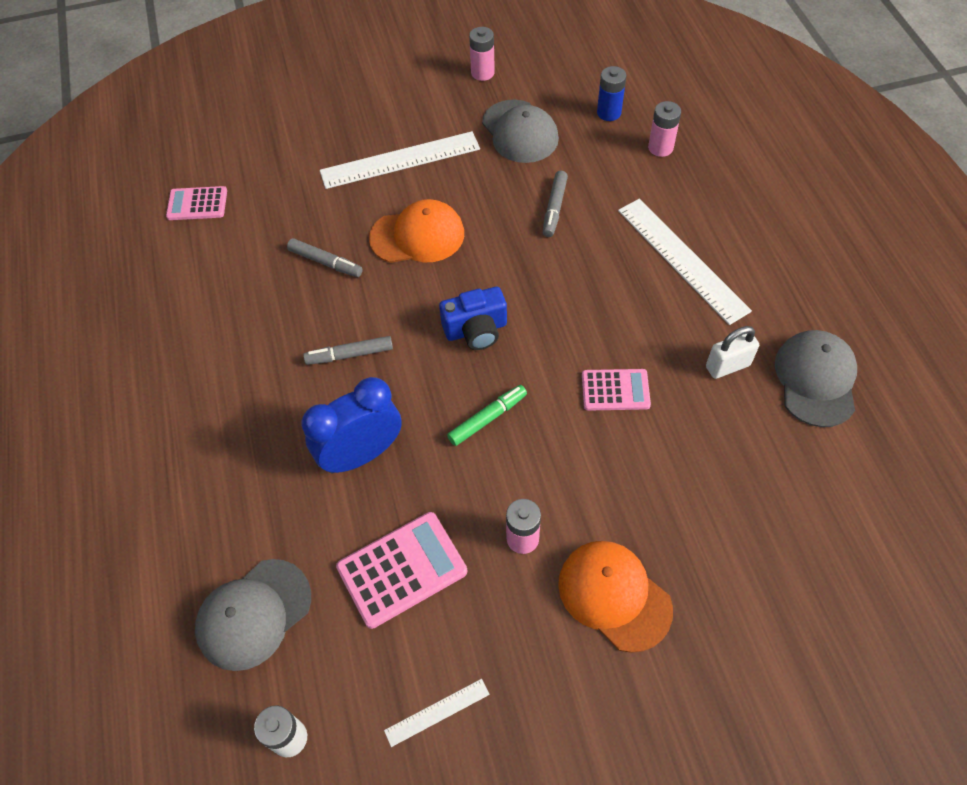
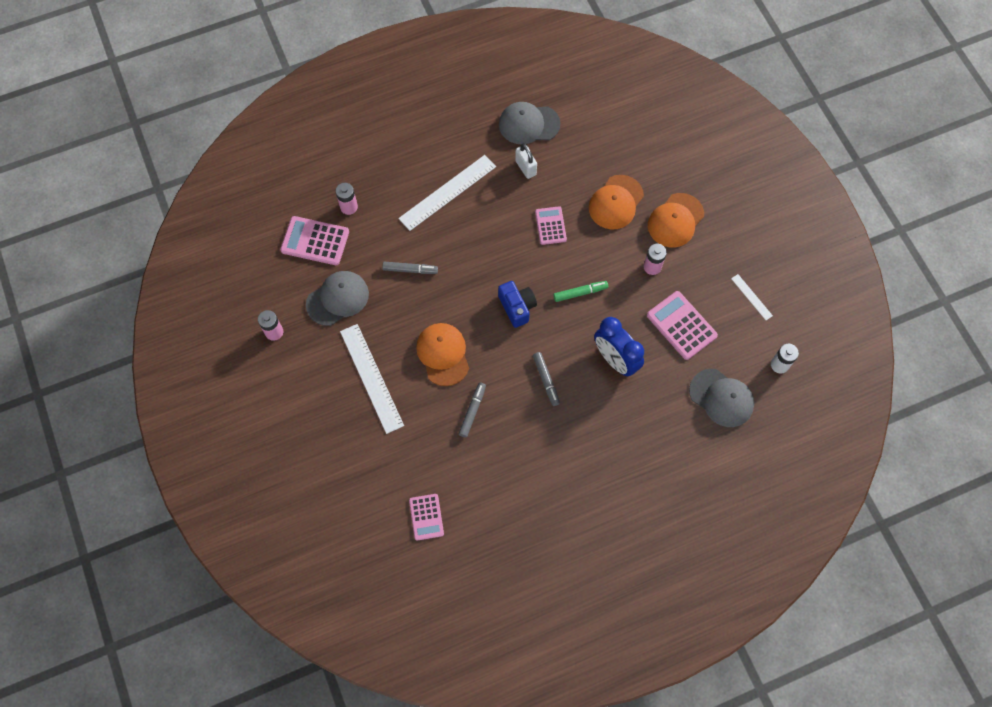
camera: 100 degrees left, 10 degrees up
green marker [447,385,527,446] -> green marker turned 120 degrees clockwise [553,281,608,302]
blue battery [597,66,626,121] -> pink calculator [280,216,349,265]
none -> orange cap [589,175,644,230]

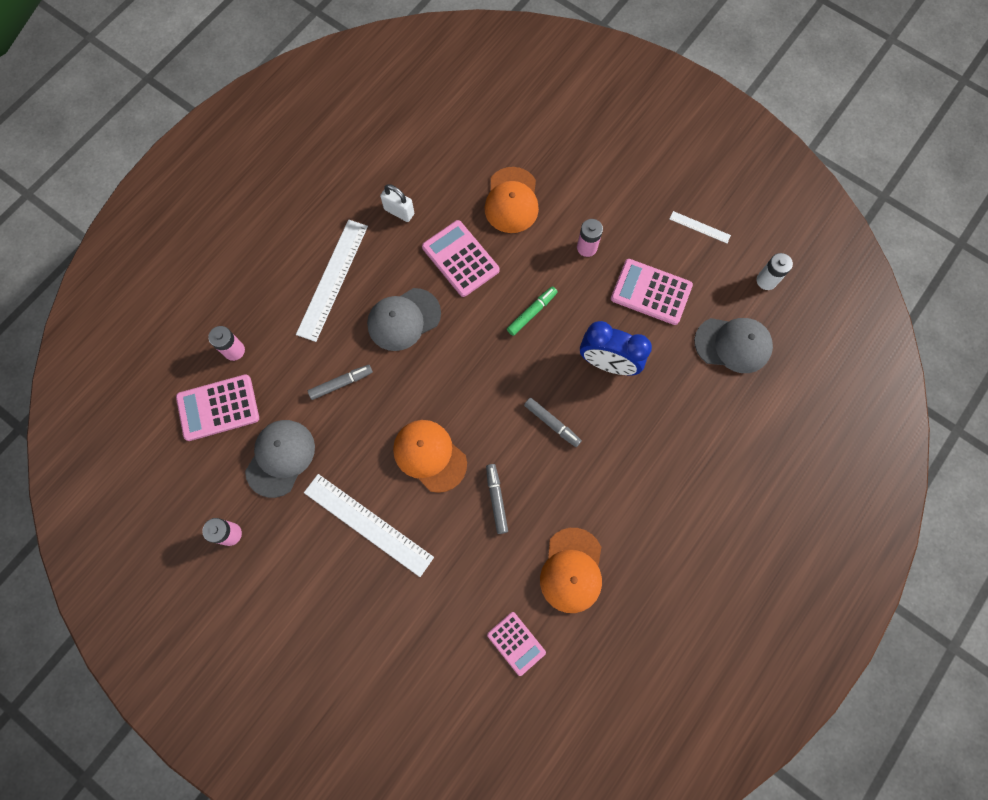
camera: 30 degrees left, 5 degrees up
blue camera [498,281,537,328] -> none
grey cap [499,102,560,144] -> grey cap moved to [367,288,441,351]
pink calculator [535,206,567,245] -> pink calculator [422,220,500,297], size x1.55
orange cap [648,193,704,247] -> orange cap moved to [540,528,602,613]

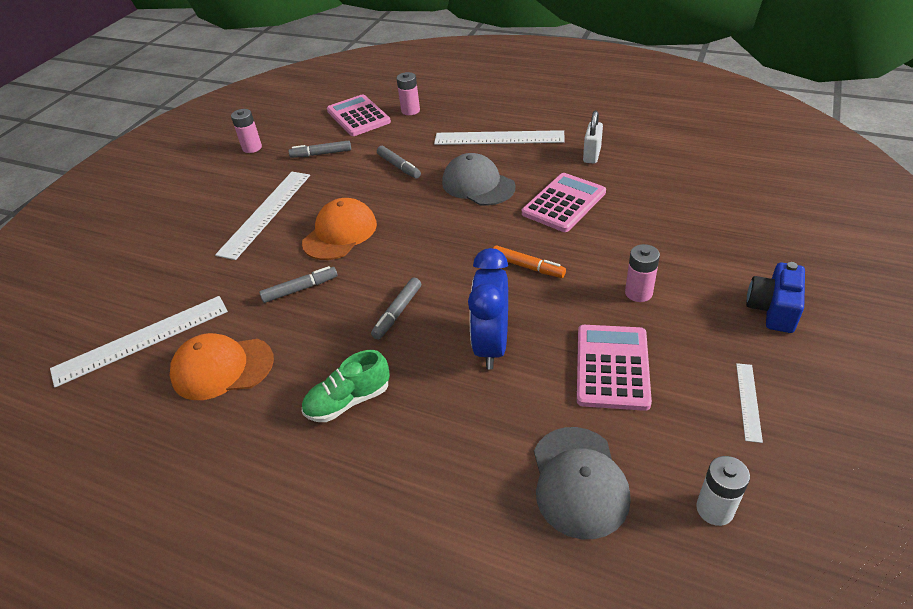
camera: 80 degrees right, 30 degrees down
grey cap [245,420,315,498] -> grey marker [289,140,351,158]
orange cap [484,167,539,233] -> none
pink calculator [487,612,546,676] -> white ruler [50,296,228,387]
green marker [507,286,558,336] -> orange marker [493,246,566,278]
none -> green shoe [302,350,390,422]
none -> blue camera [746,262,805,333]

